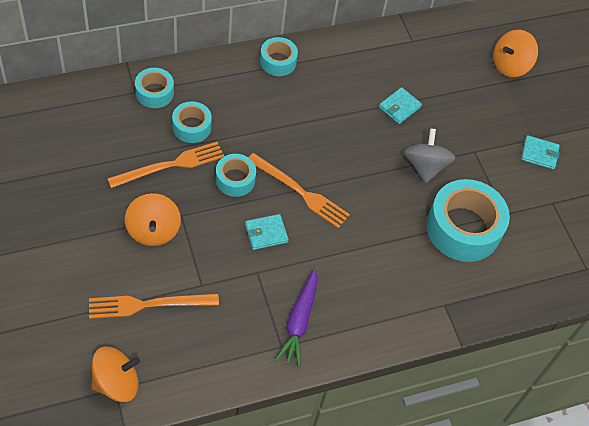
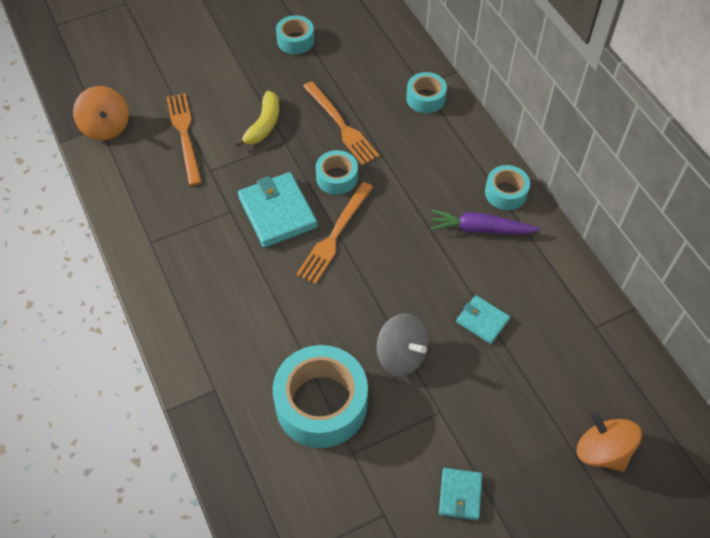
camera: 90 degrees right, 0 degrees up
orange spinning top [125,193,181,246] -> yellow banana [234,91,279,147]
turquoise tape [172,101,212,143] -> turquoise tape moved to [276,15,314,54]
turquoise wallet [245,214,289,250] -> turquoise wallet [238,172,318,248], size x1.79
purple carrot [275,268,317,367] -> purple carrot moved to [430,209,541,234]
grey spinning top [404,128,455,183] -> grey spinning top turned 45 degrees clockwise [377,313,428,376]

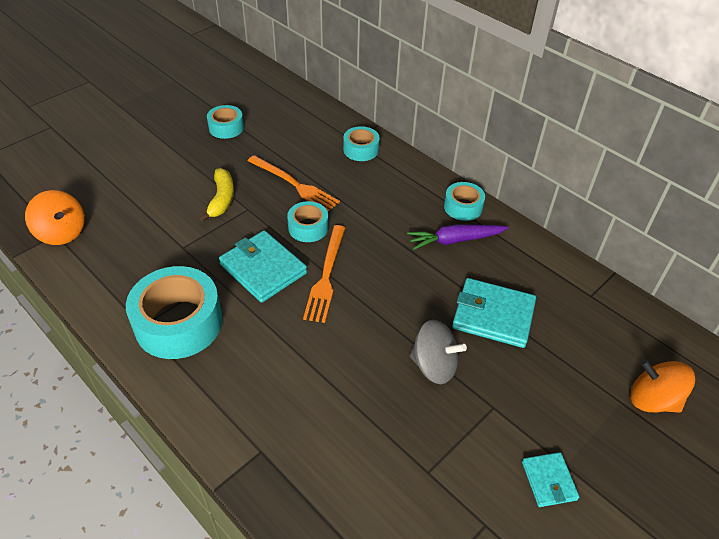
camera: 20 degrees left, 10 degrees down
orange fork [166,93,202,186] -> none
turquoise tape [273,345,368,448] -> turquoise tape moved to [126,266,223,359]
turquoise wallet [456,295,510,344] -> turquoise wallet [452,278,536,348], size x1.79

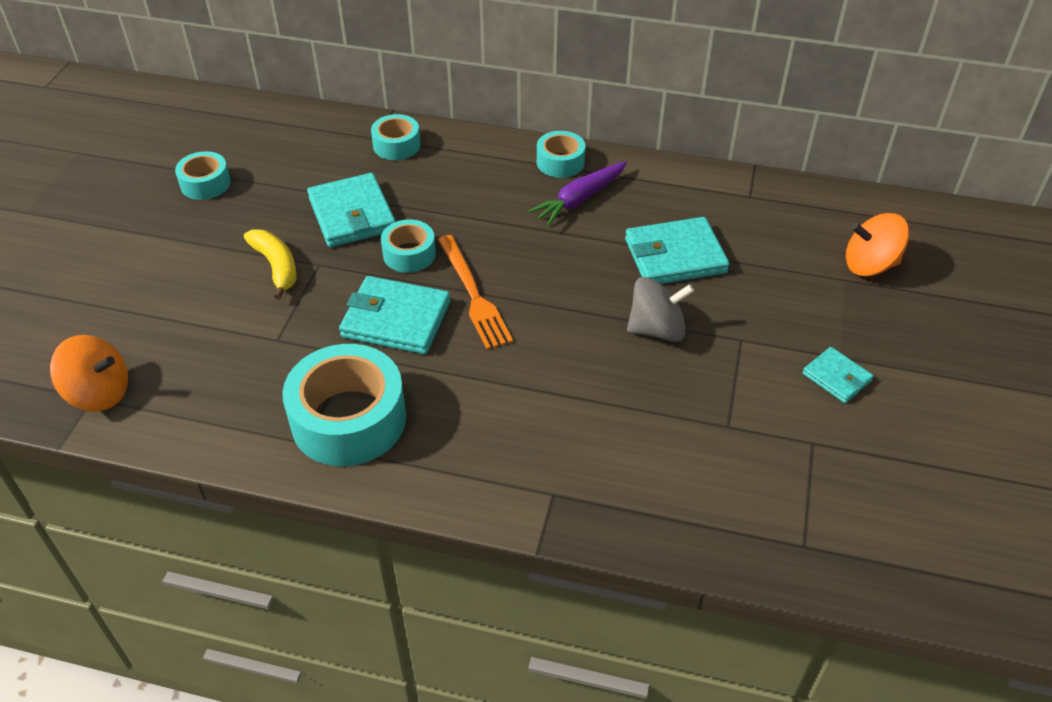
camera: 30 degrees left, 0 degrees up
orange fork [248,155,340,212] -> turquoise wallet [307,173,396,247]

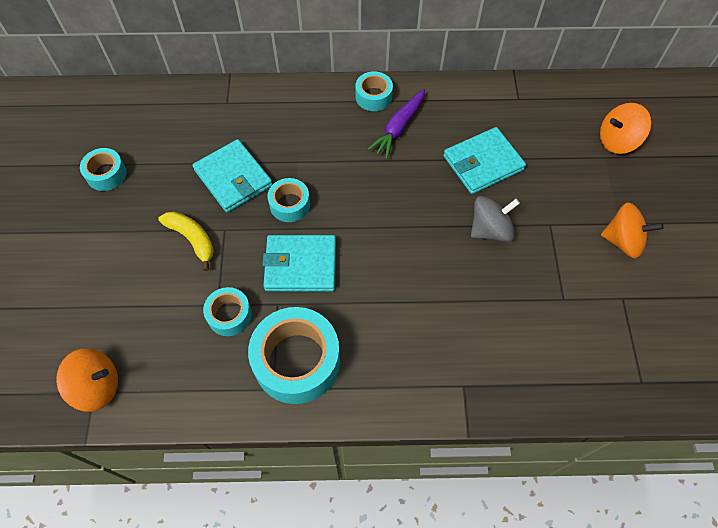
camera: 15 degrees left, 15 degrees up
turquoise tape [371,114,421,160] -> turquoise tape moved to [203,287,252,336]
orange fork [438,235,513,350] -> none
turquoise wallet [802,347,873,403] -> orange spinning top [601,202,663,258]

